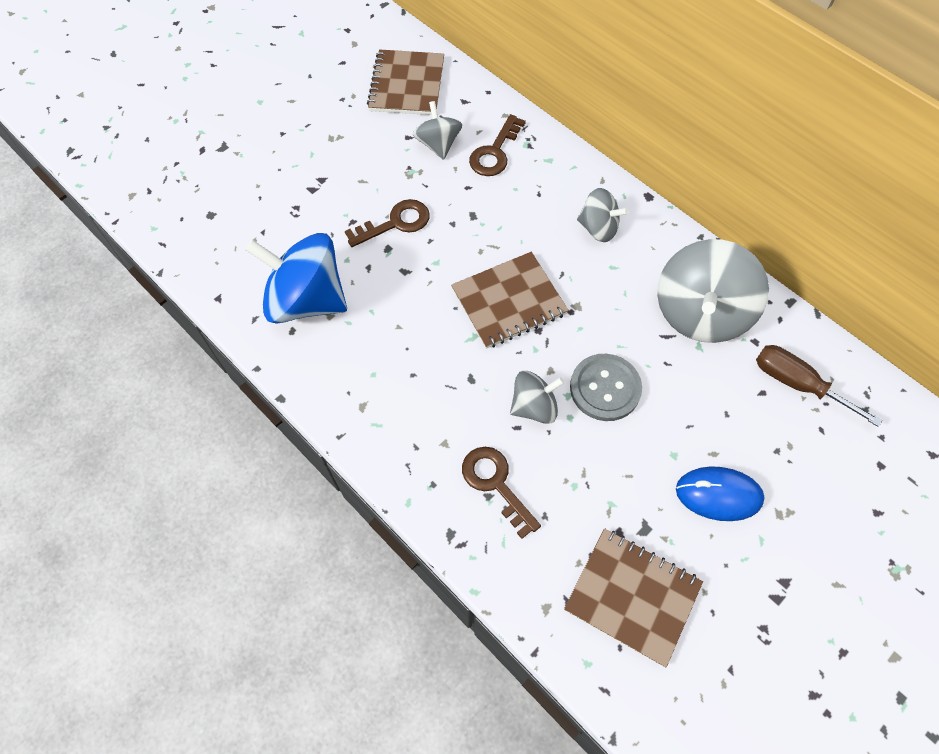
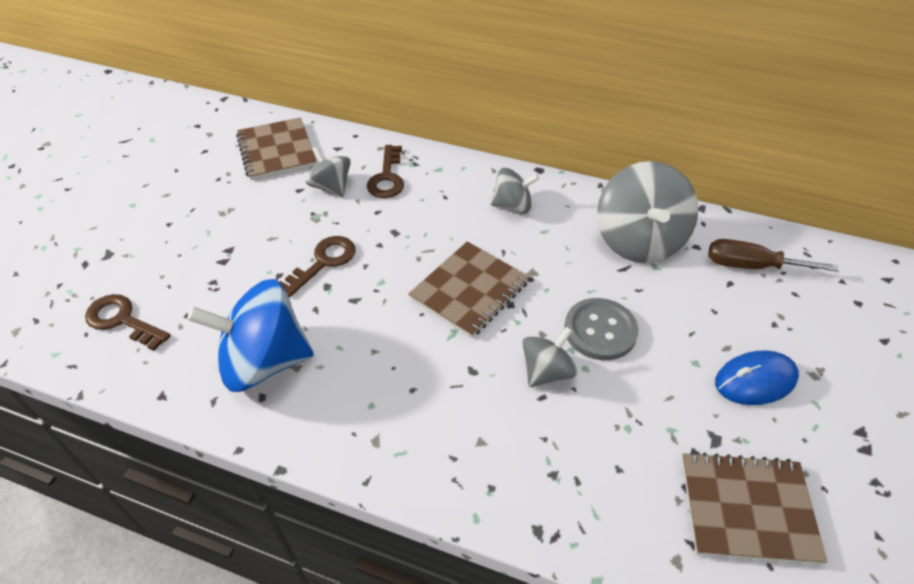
camera: 25 degrees left, 15 degrees down
brown key [462,447,541,539] -> brown key moved to [85,294,171,351]

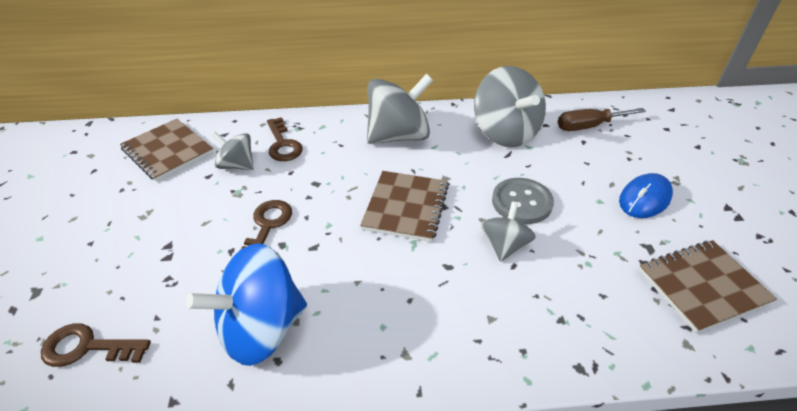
camera: 25 degrees left, 5 degrees down
grey spinning top [491,168,539,214] -> grey spinning top [367,74,433,144], size x1.82

